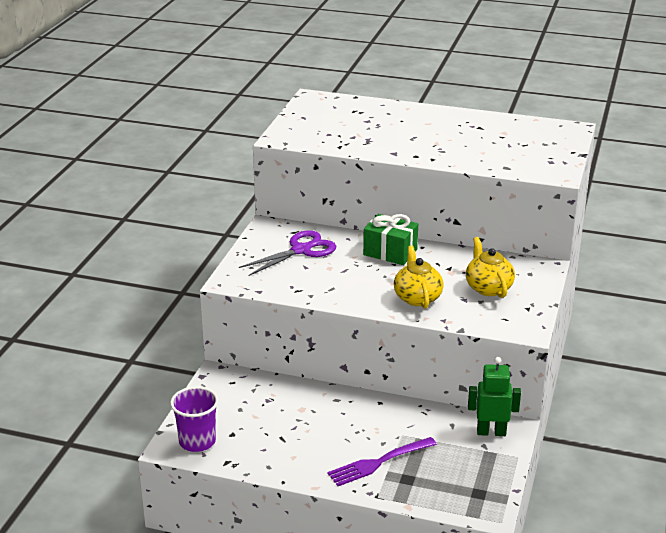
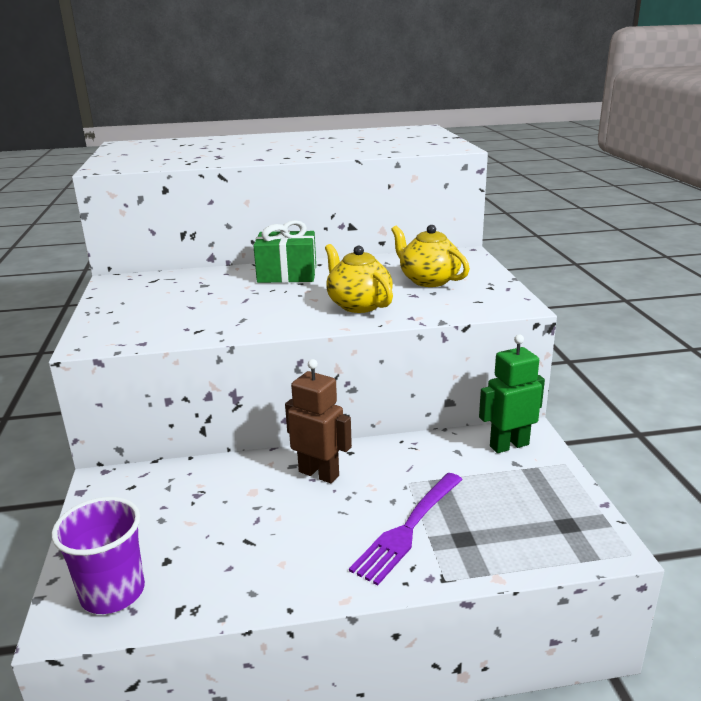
camera: 25 degrees left, 5 degrees down
purple scissors [239,230,336,276] -> none
none -> brown robot [285,359,352,483]

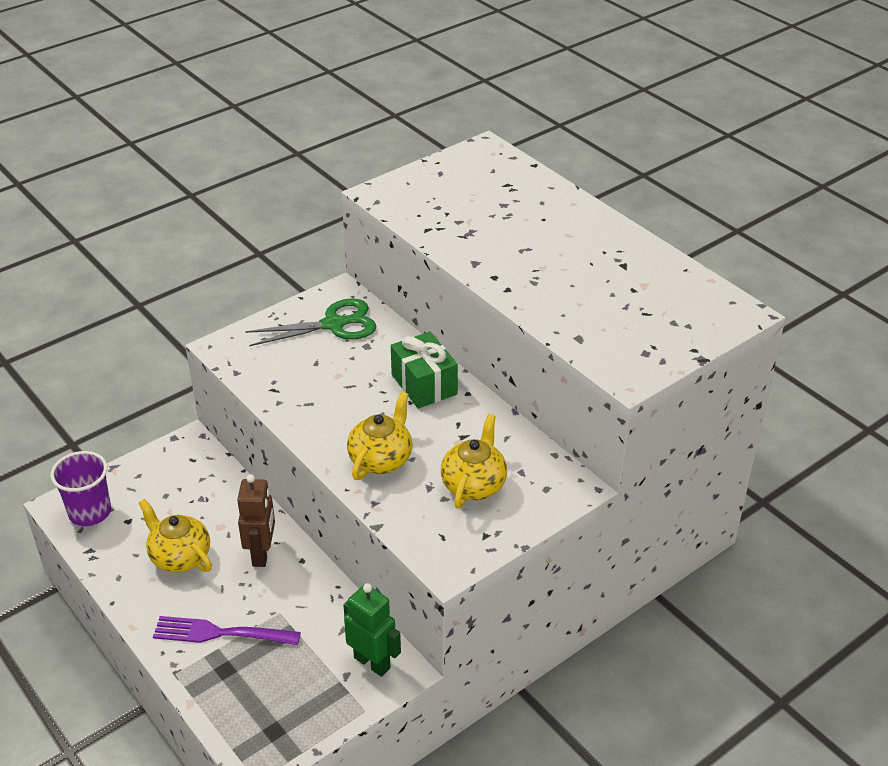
camera: 60 degrees right, 15 degrees up
none -> yellow teapot [139,499,212,572]
none -> green scissors [245,298,377,346]

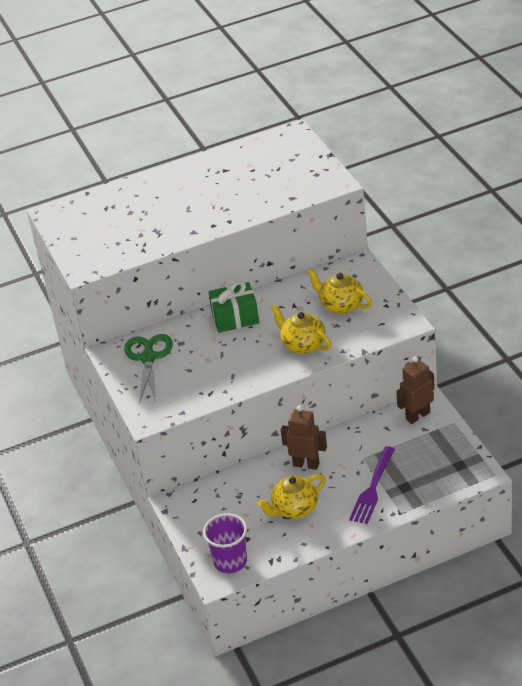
camera: 70 degrees left, 0 degrees up
green robot [343,583,401,677] -> brown robot [396,356,435,424]

